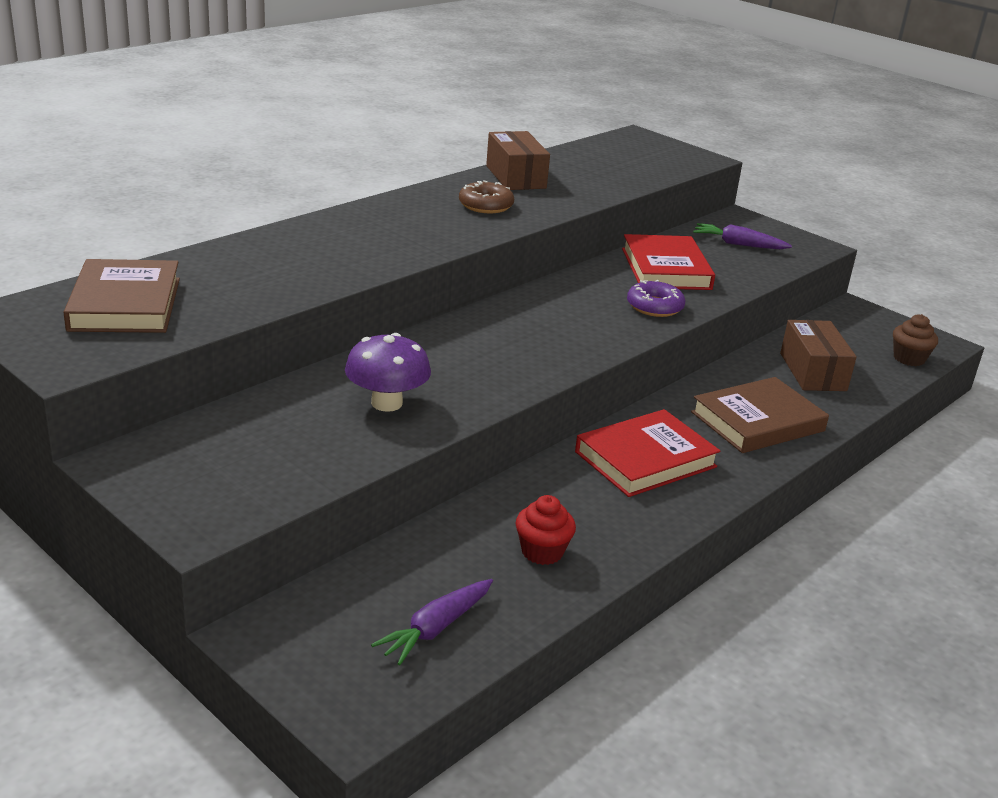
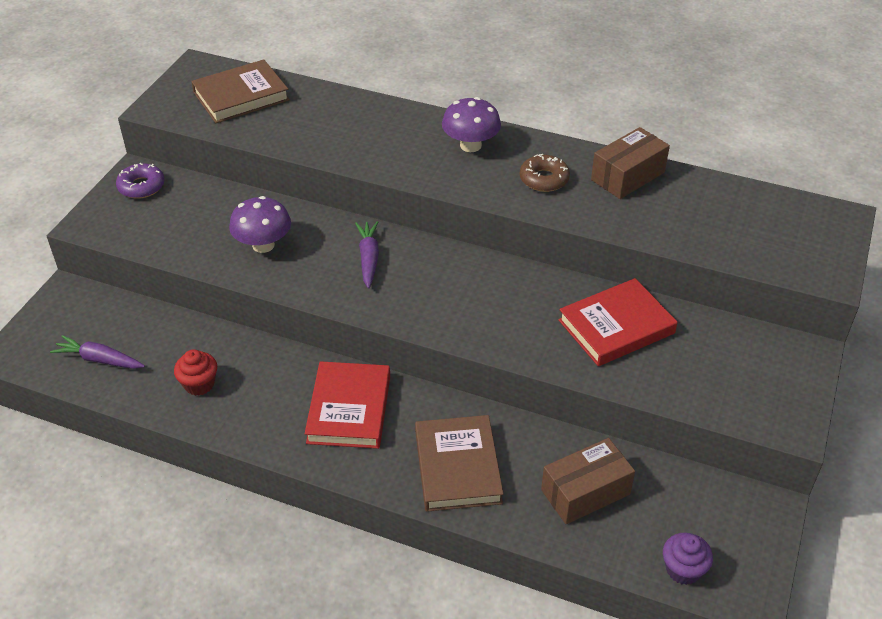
camera: 70 degrees right, 15 degrees up
red book [575,409,720,497] -> red book turned 60 degrees clockwise [305,361,390,449]
purple donut [627,280,685,317] -> purple donut moved to [116,163,165,199]
brown book [691,377,829,453] -> brown book turned 45 degrees clockwise [415,415,504,512]
purple carrot [693,223,792,249] -> purple carrot moved to [355,221,379,289]
brown cupcake [893,314,938,366] -> purple cupcake [663,533,713,585]
none -> purple mushroom [442,97,501,152]

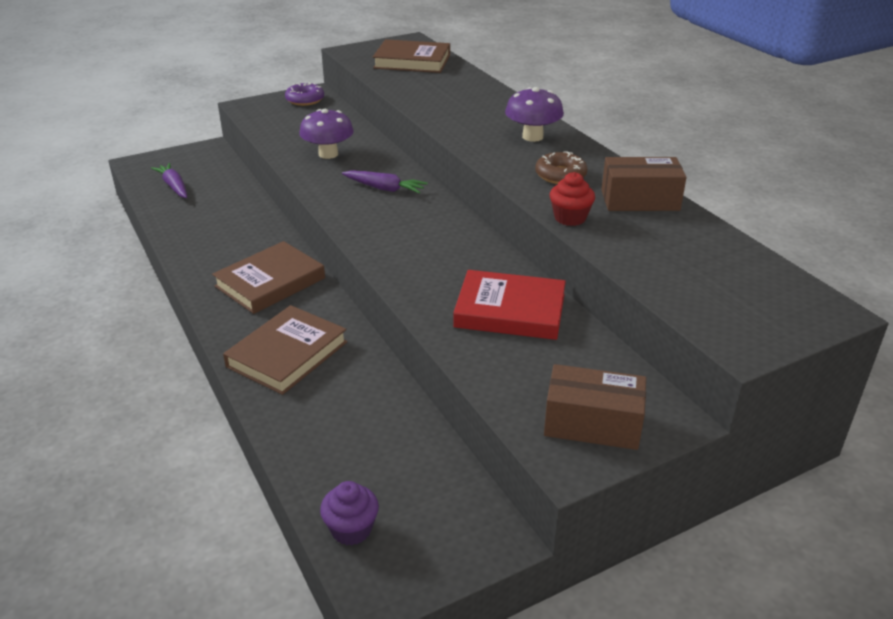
camera: 40 degrees right, 10 degrees down
red cupcake [174,349,217,396] -> red cupcake moved to [550,172,595,226]
red book [305,361,390,449] -> brown book [212,241,325,314]
purple carrot [355,221,379,289] -> purple carrot turned 75 degrees clockwise [342,170,428,194]
brown box [541,438,635,524] -> brown box moved to [544,364,646,450]

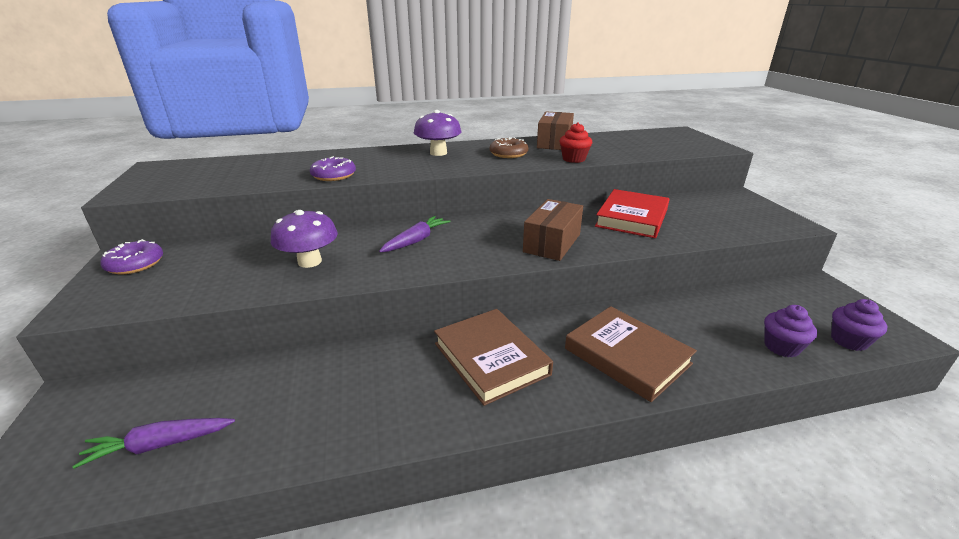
camera: 75 degrees left, 5 degrees down
brown book [373,39,450,73] -> none
brown box [544,364,646,450] -> brown box moved to [523,199,583,261]
none -> purple donut [310,156,356,181]
none -> purple cupcake [764,305,817,357]

